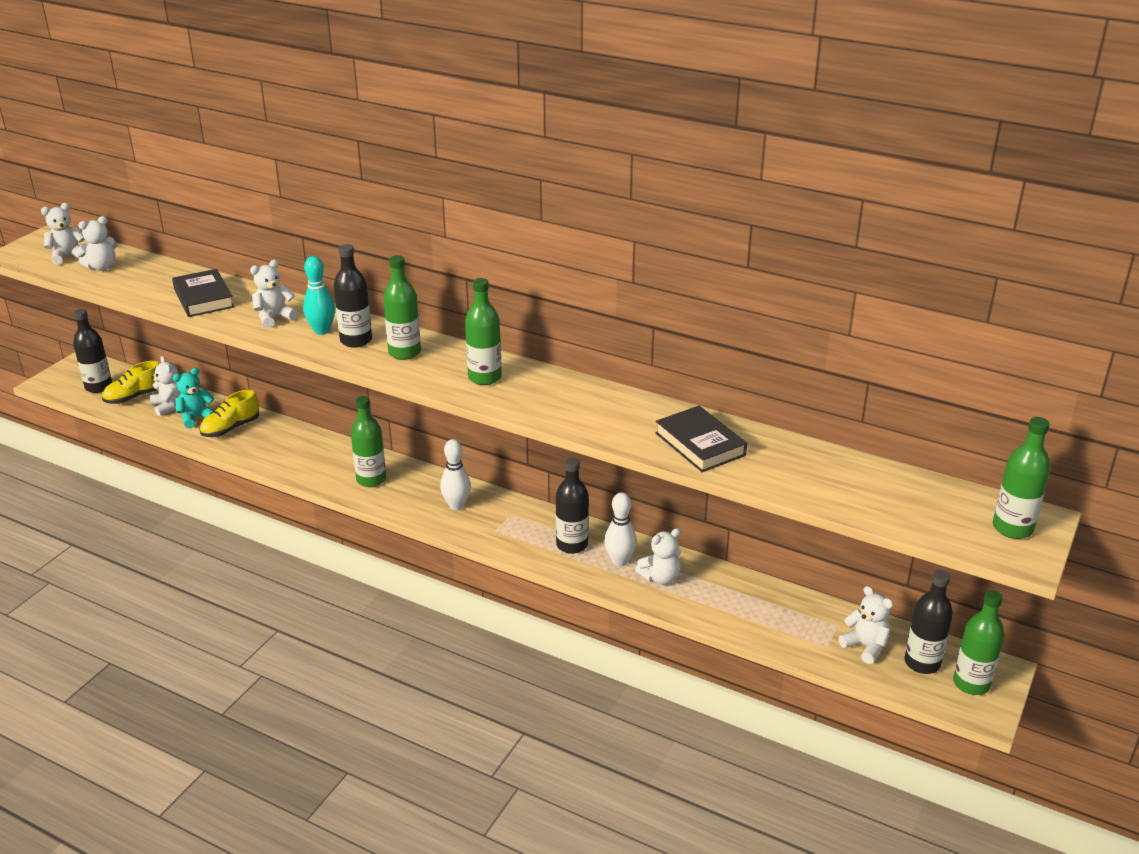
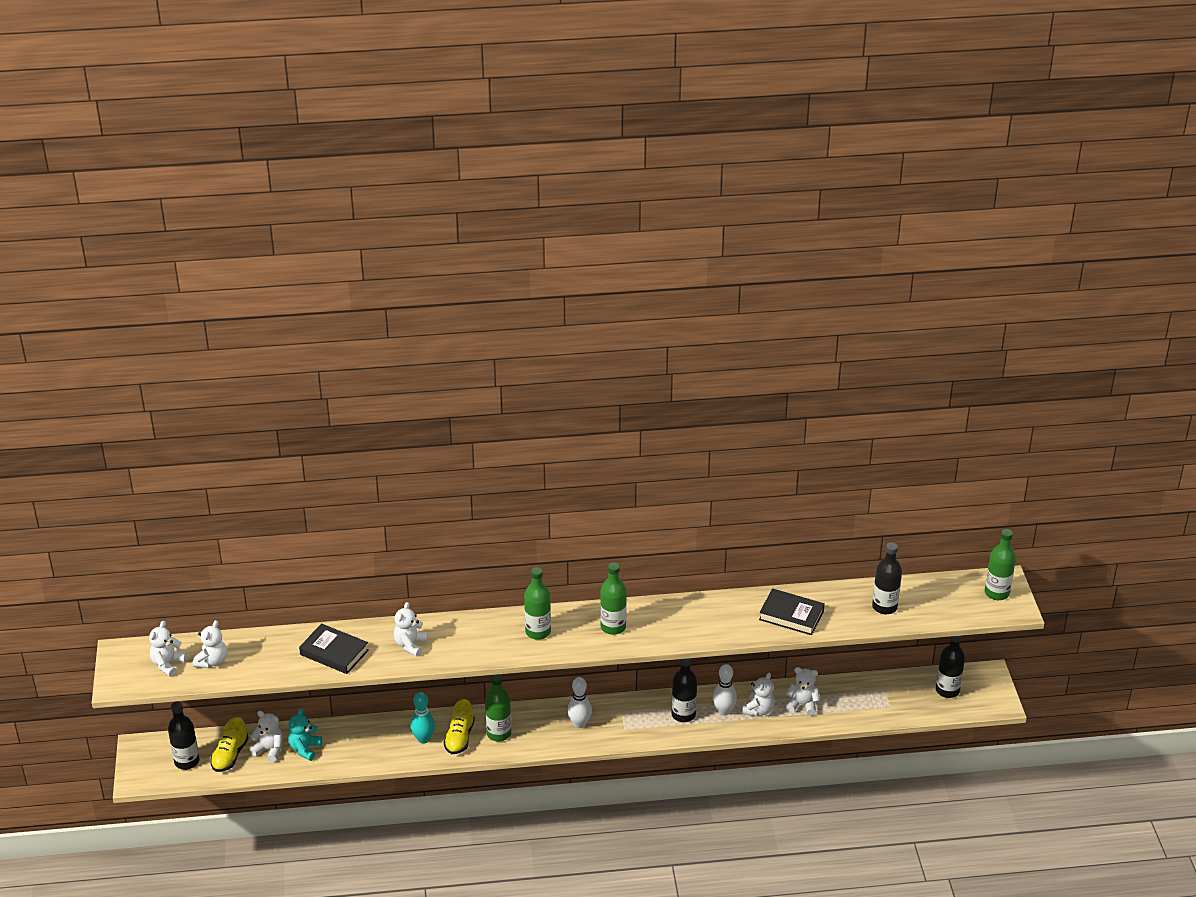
camera: 35 degrees left, 5 degrees up
yellow shoe [200,390,259,437] -> yellow shoe moved to [444,699,475,754]
turquoise bowling pin [303,256,335,335] -> turquoise bowling pin moved to [410,692,435,744]
black bottle [333,244,372,348] -> black bottle moved to [872,543,902,614]
white teddy bear [839,586,893,664] -> white teddy bear moved to [786,667,820,716]
green bottle [953,590,1004,695] -> none

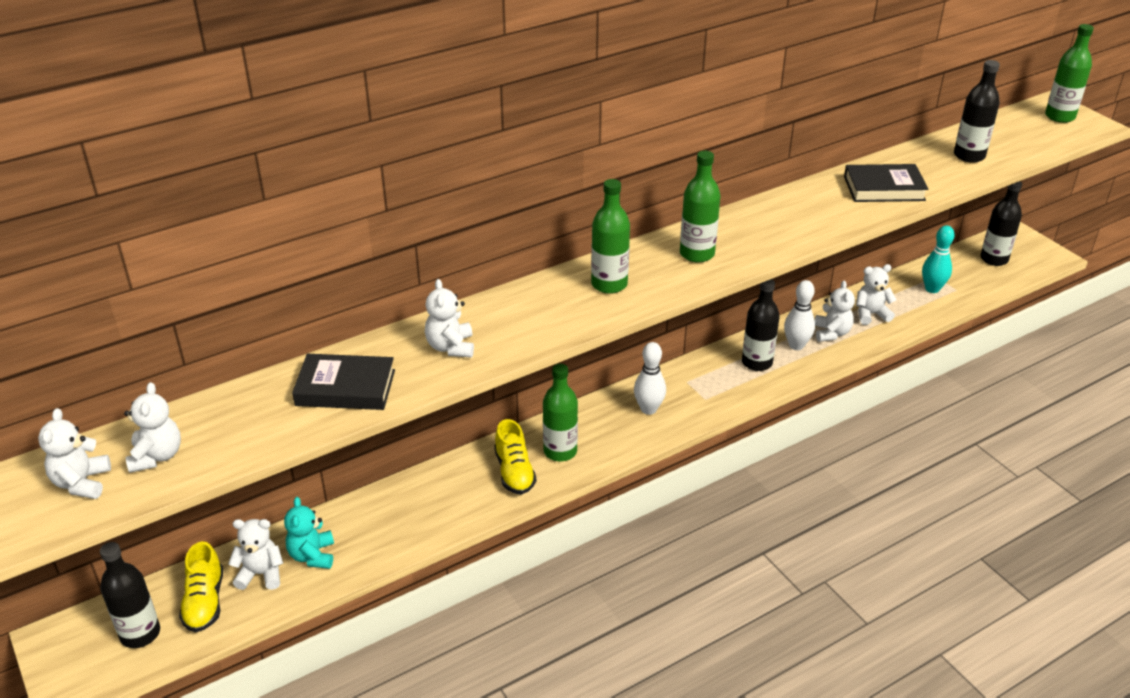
camera: 25 degrees left, 0 degrees up
turquoise bowling pin [410,692,435,744] -> turquoise bowling pin moved to [922,225,955,293]

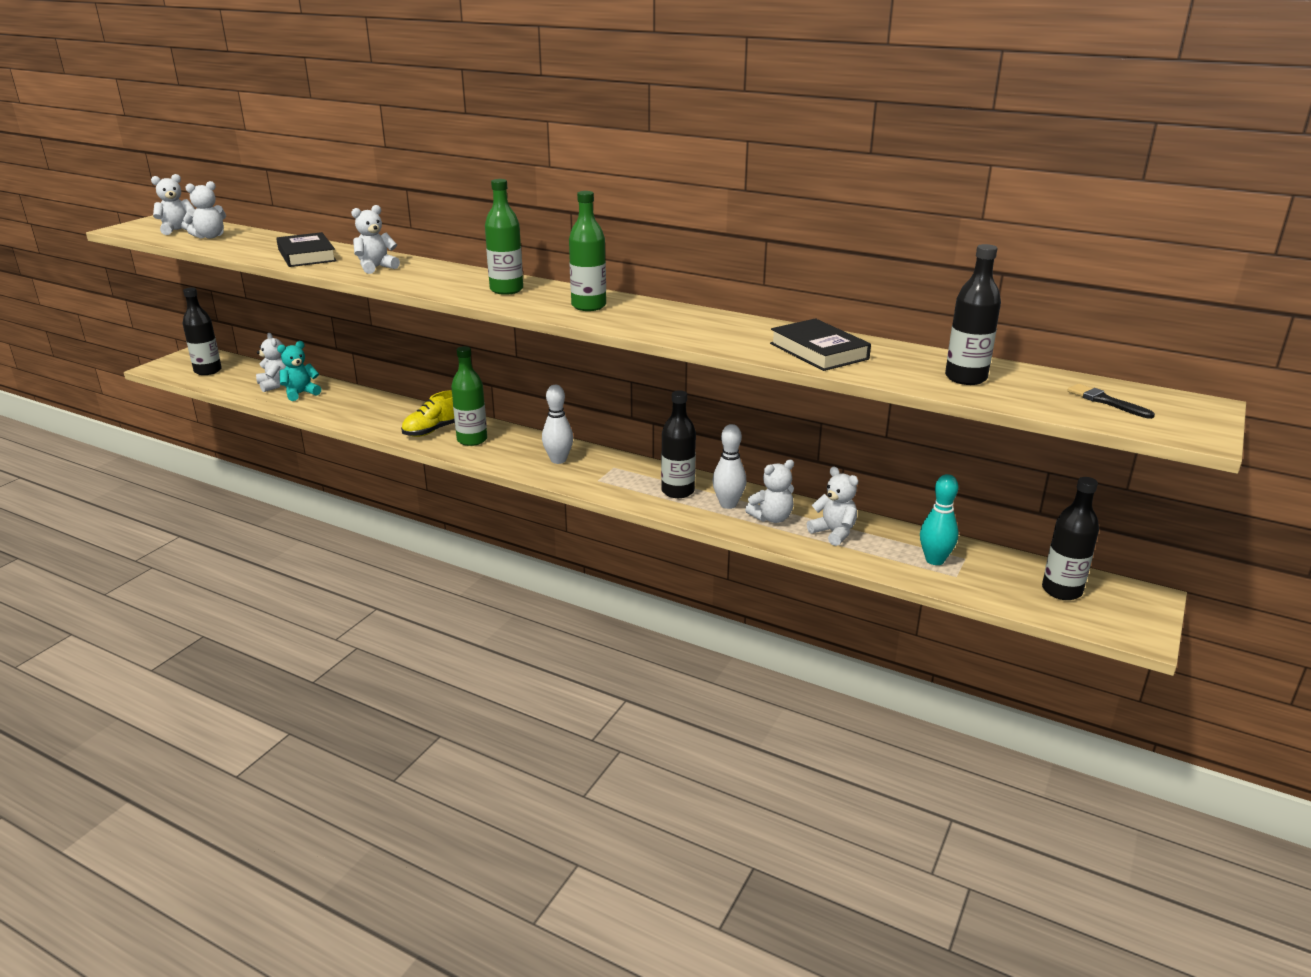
camera: 60 degrees right, 10 degrees down
yellow shoe [179,541,223,632] -> none
green bottle [1045,24,1094,123] -> none
none -> black brush [1067,384,1155,419]

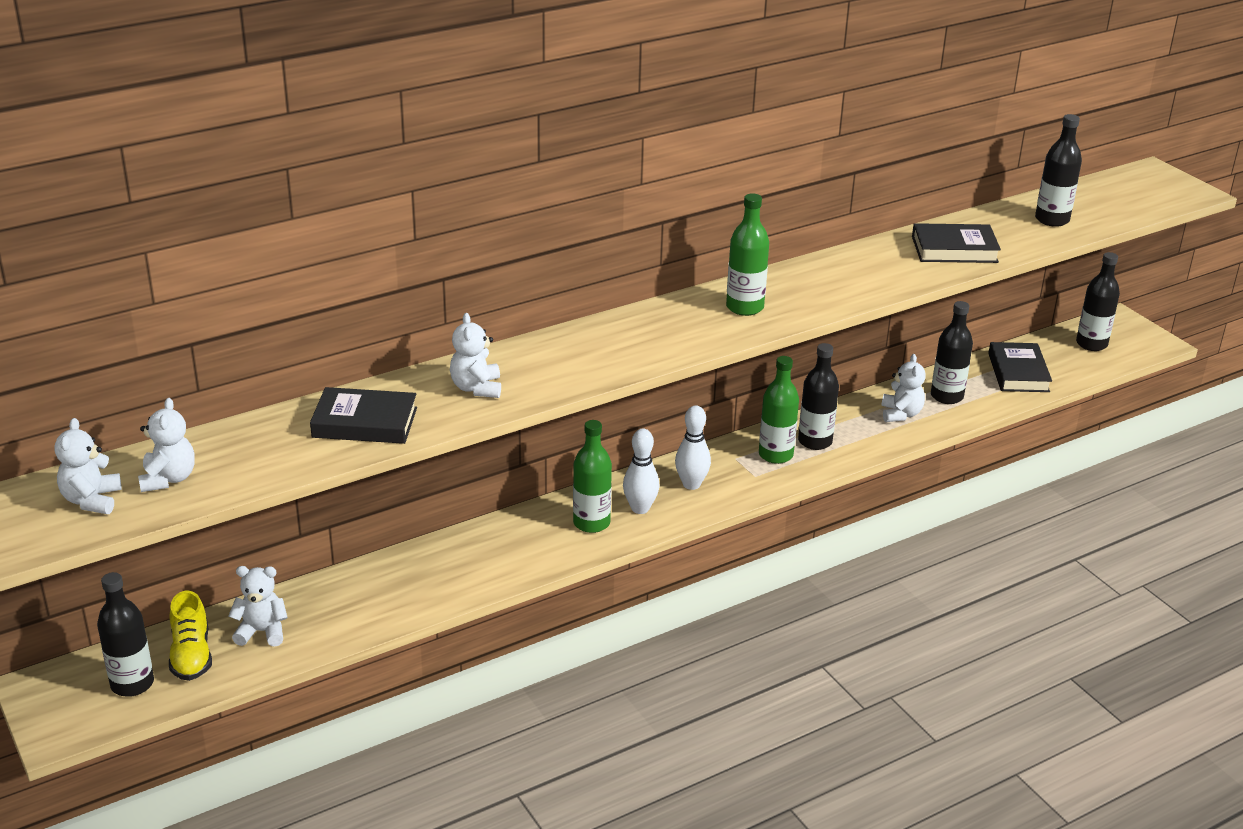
camera: 60 degrees left, 5 degrees up
turquoise teddy bear [277,341,321,401] -> none
yellow shoe [401,390,455,437] -> yellow shoe moved to [169,591,212,681]
green bottle [485,179,523,295] -> green bottle moved to [759,356,799,464]
white bowling pin [712,424,746,509] -> white bowling pin moved to [623,429,660,514]
white teddy bear [807,467,858,546] -> black bottle [931,301,973,404]
turquoise bowling pin [920,474,959,565] -> black book [988,342,1052,392]
black brush [1067,384,1155,419] -> none

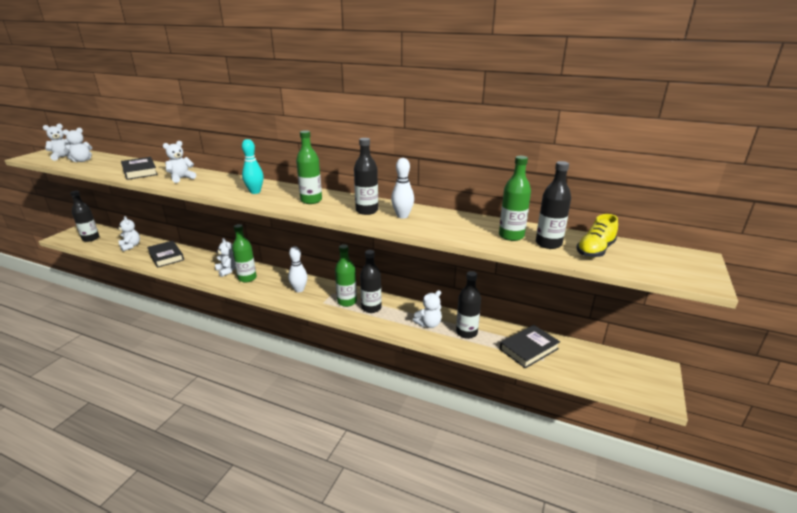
camera: 55 degrees right, 5 degrees down
yellow shoe [169,591,212,681] -> yellow shoe moved to [576,214,618,258]
white bowling pin [623,429,660,514] -> white bowling pin moved to [391,158,414,219]
black book [912,223,1001,263] -> black book moved to [147,241,184,268]
black bottle [1076,252,1120,351] -> black bottle moved to [354,138,378,215]
none -> white teddy bear [215,238,236,277]
none -> turquoise bowling pin [242,139,264,194]
none -> green bottle [499,156,531,241]

